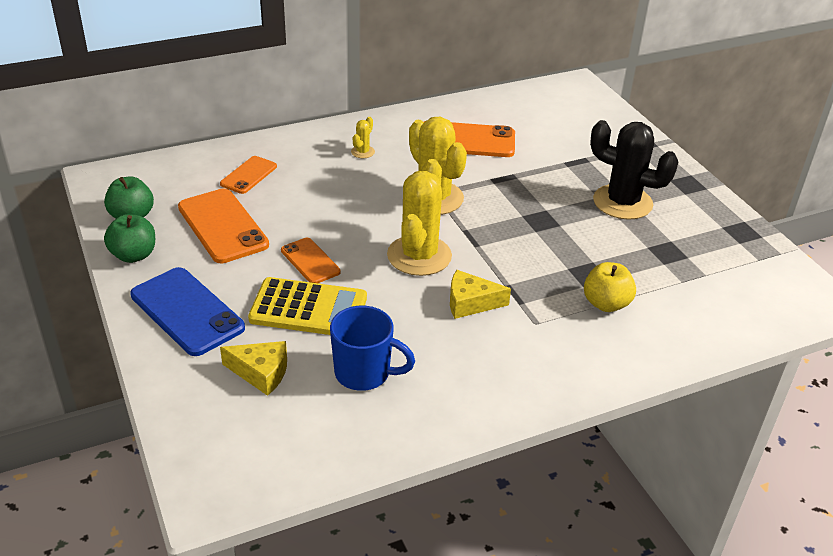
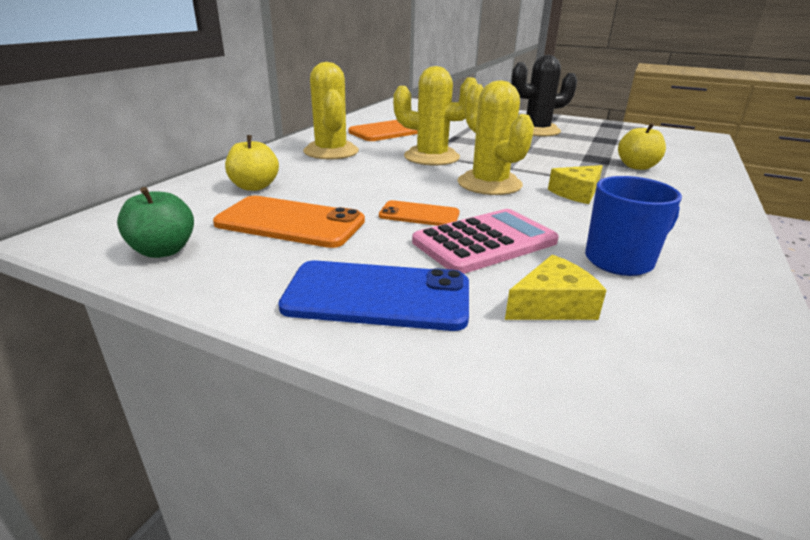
camera: 40 degrees left, 10 degrees down
green apple [104,214,155,263] -> none
orange phone [220,156,277,194] -> yellow apple [225,135,279,191]
yellow calculator [248,277,367,335] -> pink calculator [412,209,559,274]
yellow cactus [351,117,375,158] -> yellow cactus [303,62,359,160], size x2.36

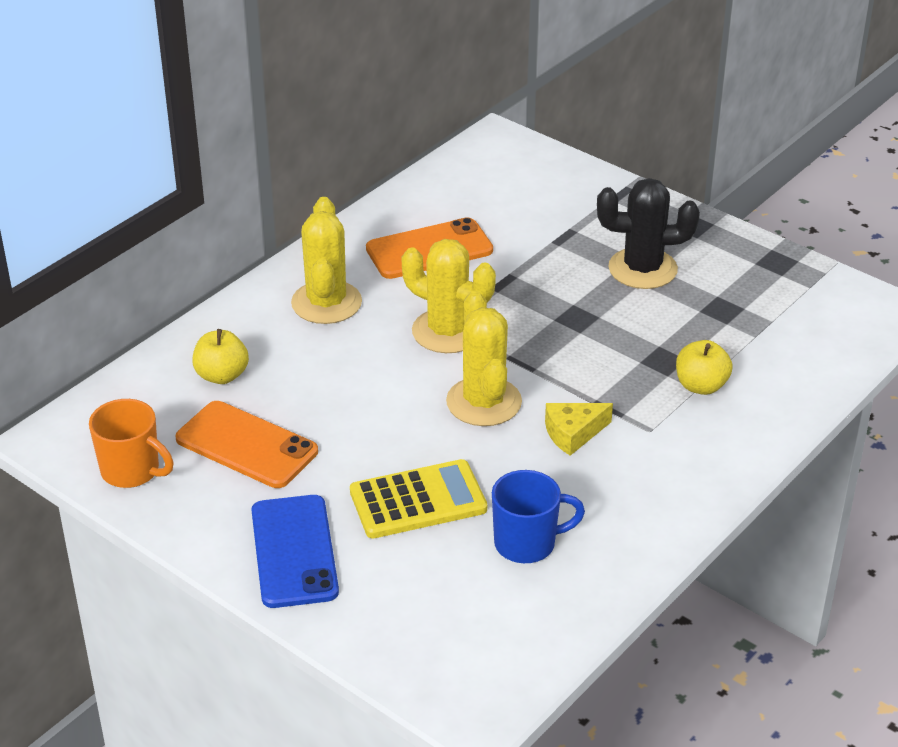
camera: 15 degrees right, 10 degrees up
green apple [117,187,194,258] -> orange mug [89,399,174,488]
blue phone [278,260,469,331] -> blue phone turned 60 degrees clockwise [251,495,339,608]
orange phone [379,200,460,226] -> none
pink calculator [412,209,559,274] -> yellow calculator [350,459,487,539]
yellow cheese [505,255,607,320] -> none

